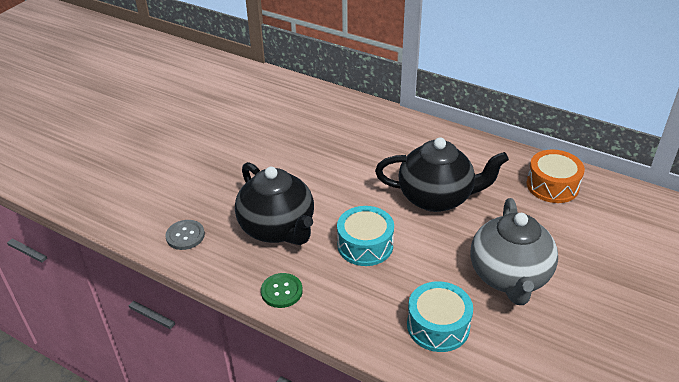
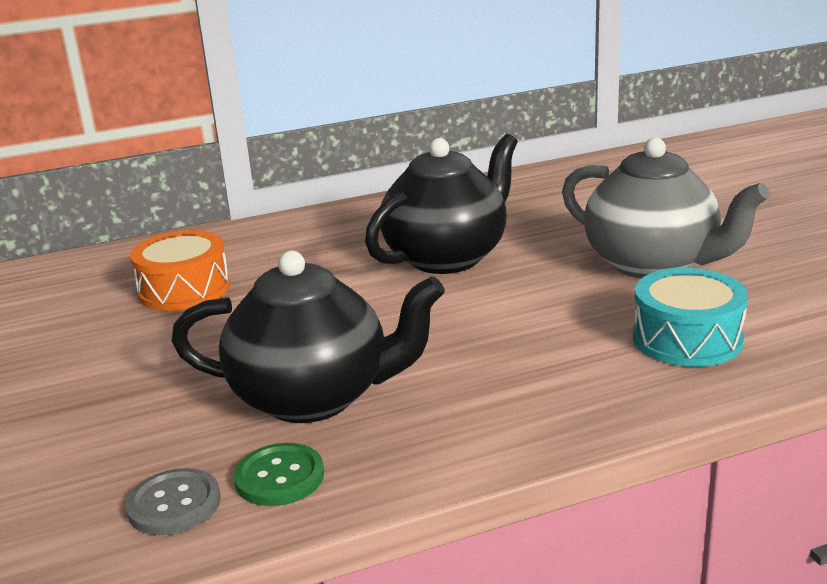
camera: 50 degrees left, 15 degrees down
green button [261,273,303,308] -> green button moved to [233,443,324,506]
turquoise drum [337,206,394,266] -> none
orange drum [526,149,585,203] -> orange drum moved to [130,230,230,311]

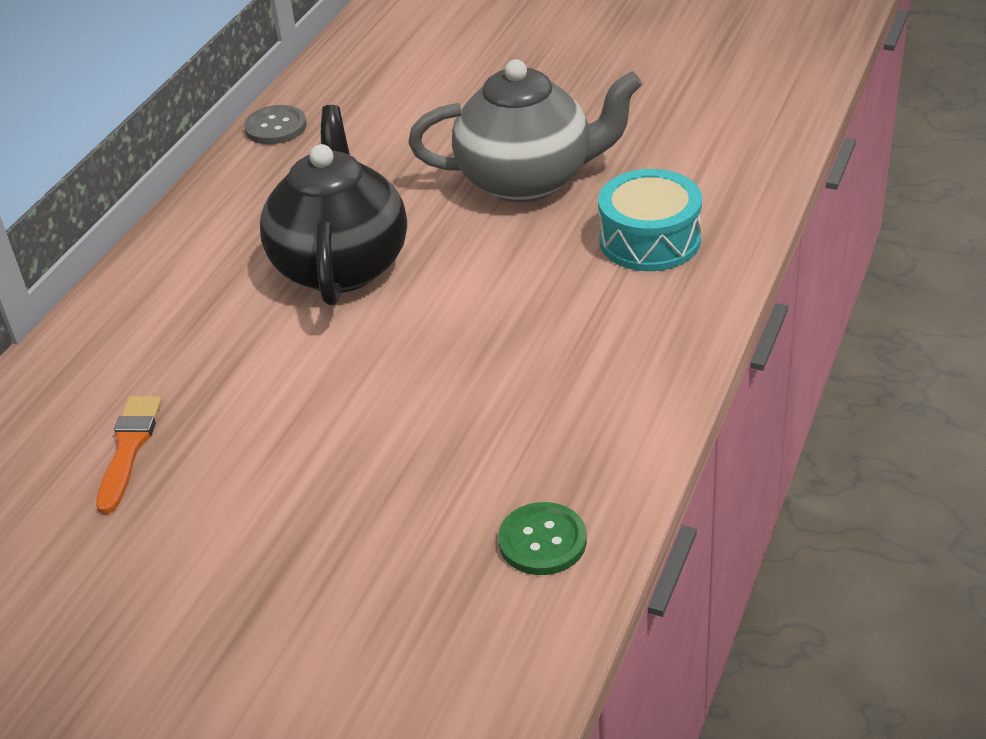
camera: 45 degrees left, 15 degrees up
grey button [126,468,221,535] -> grey button moved to [244,105,307,144]
orange drum [130,230,230,311] -> orange brush [96,396,162,514]
black teapot [171,251,445,423] -> none

